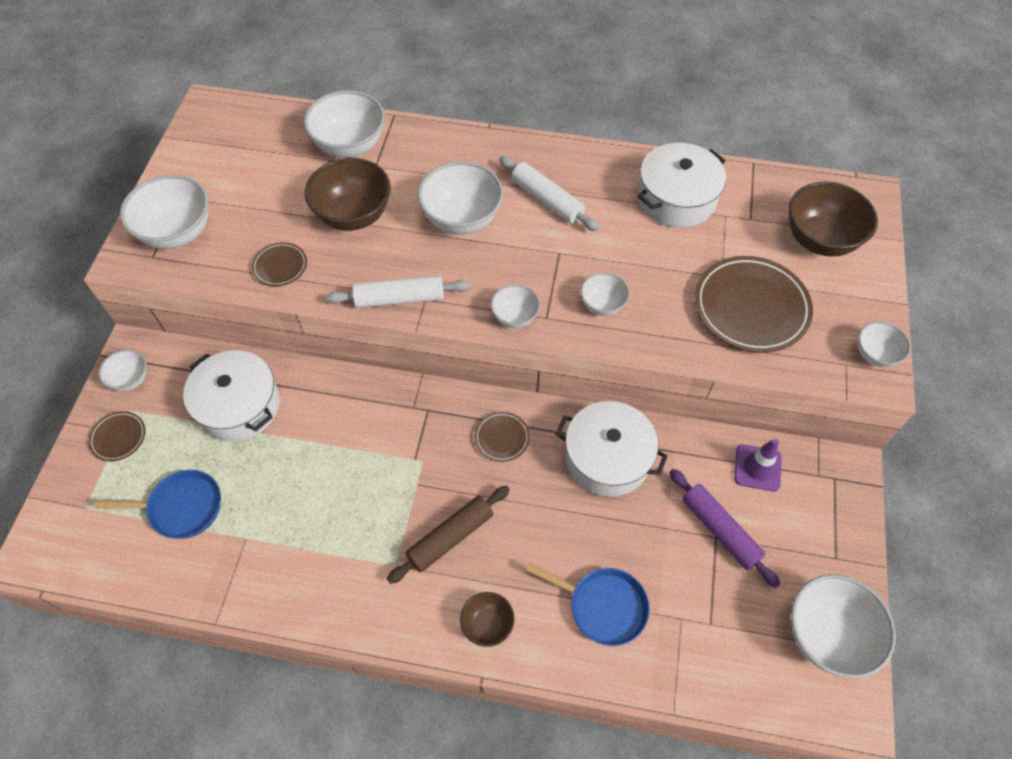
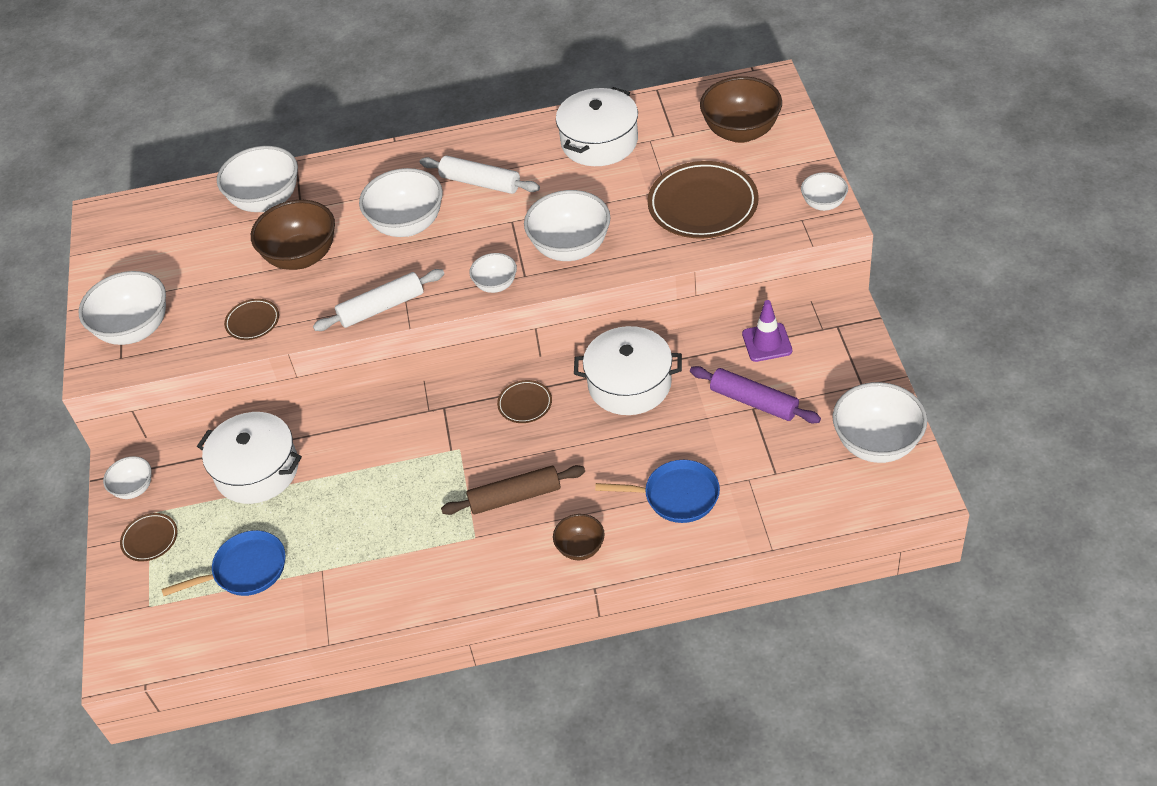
camera: 15 degrees left, 10 degrees down
brown rolling pin [387,486,510,584] -> brown rolling pin turned 45 degrees clockwise [441,465,585,515]
white bowl [580,272,630,316] -> white bowl [524,190,611,261], size x1.83

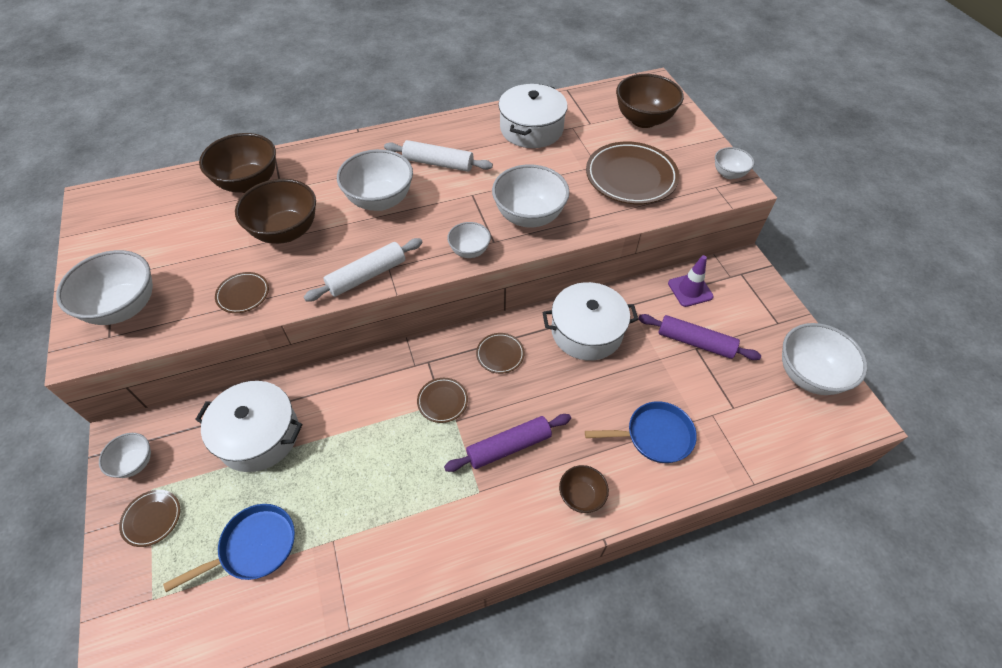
camera: 15 degrees left, 5 degrees up
white bowl [217,146,298,212] -> brown bowl [199,133,276,193]
brown rolling pin [441,465,585,515] -> purple rolling pin [444,414,571,472]
none -> brown plate [417,378,468,423]

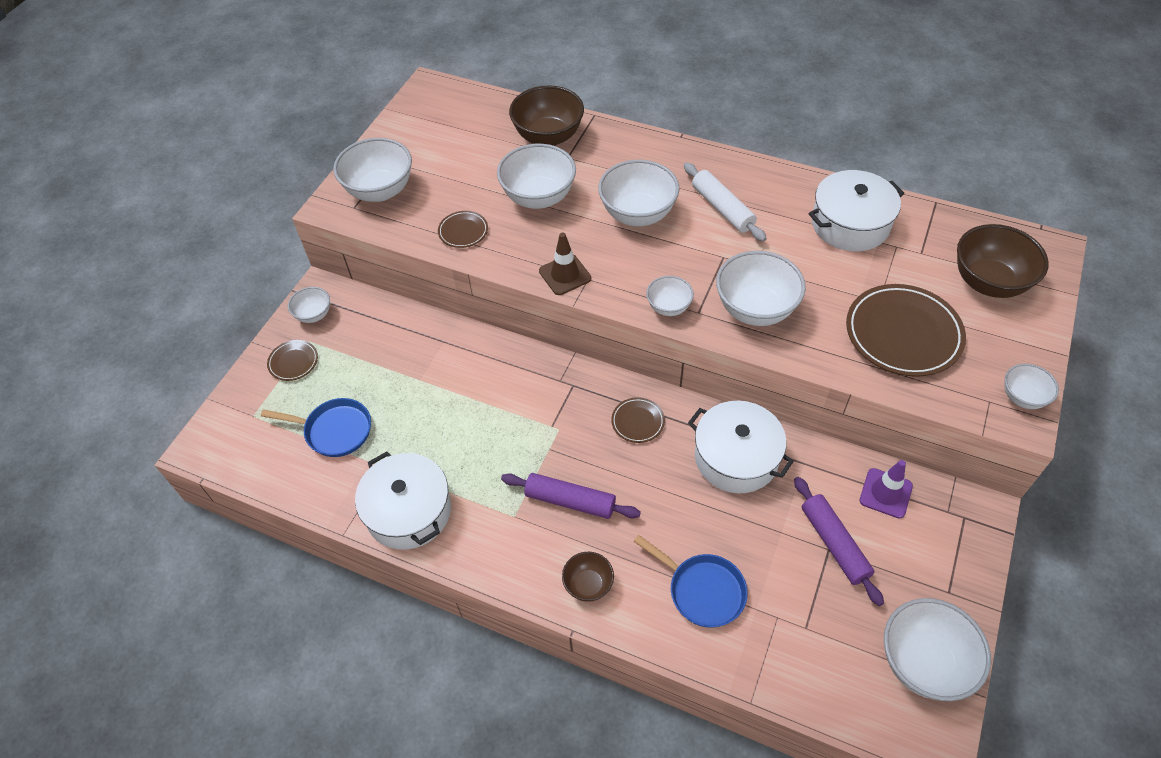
camera: 45 degrees right, 0 degrees up
white pot [195,381,303,472] -> white pot moved to [355,451,451,550]
brown bowl [235,179,316,244] -> white bowl [497,144,576,209]
white rolling pin [304,238,423,302] -> brown traffic cone [539,232,591,295]
brown plate [417,378,468,423] -> none

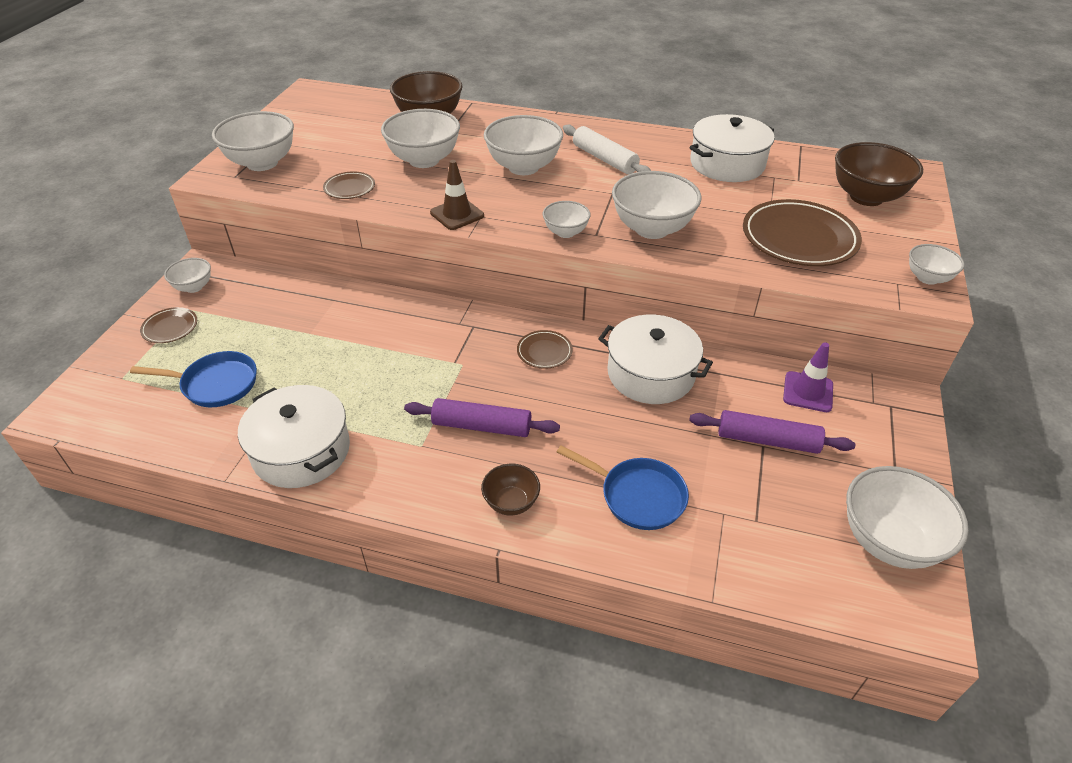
camera: 10 degrees left, 10 degrees down
purple rolling pin [794,477,884,606] -> purple rolling pin turned 45 degrees counterclockwise [689,410,855,454]

